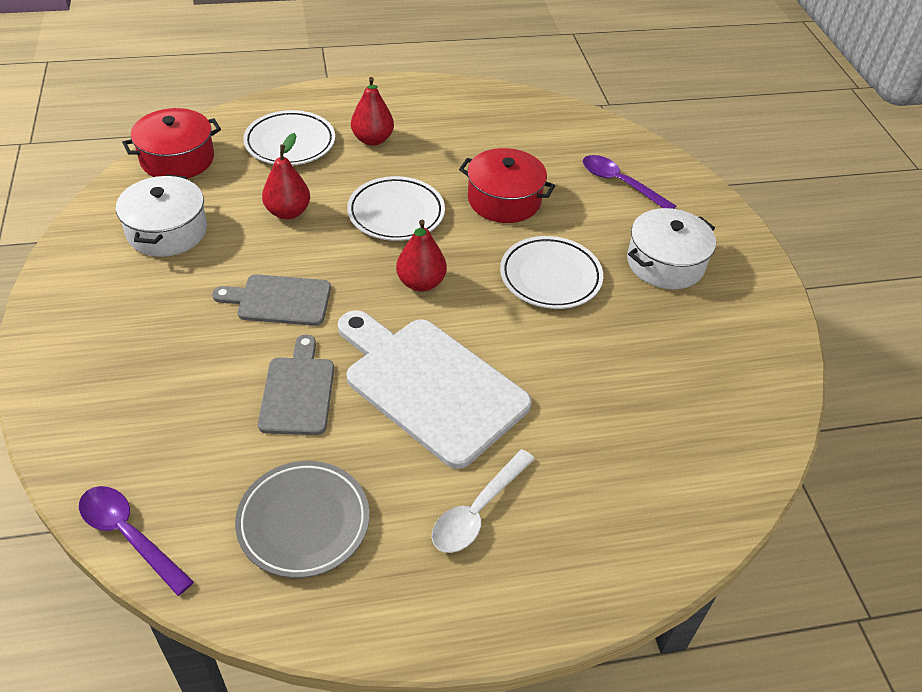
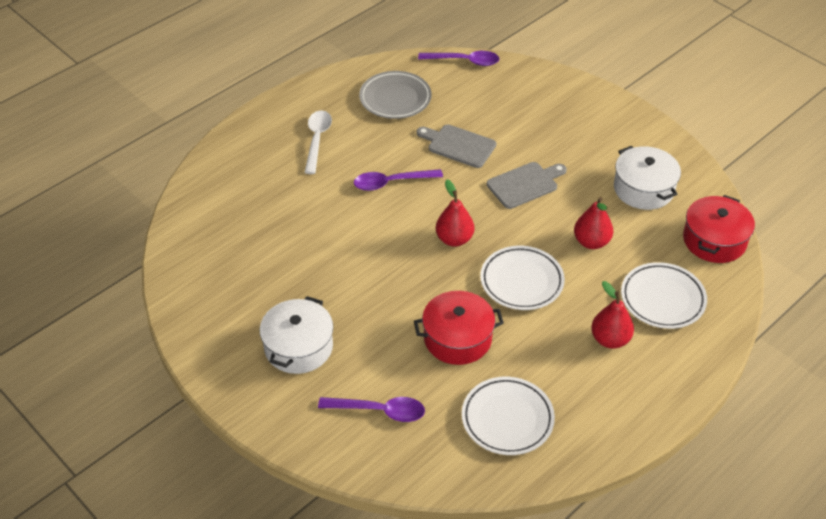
camera: 150 degrees right, 0 degrees up
grey cutting board [258,335,334,435] -> grey cutting board turned 150 degrees clockwise [417,124,496,168]
white cutting board [338,310,532,469] -> purple spoon [354,169,443,191]
white plate [500,236,603,309] -> white plate moved to [462,377,555,455]

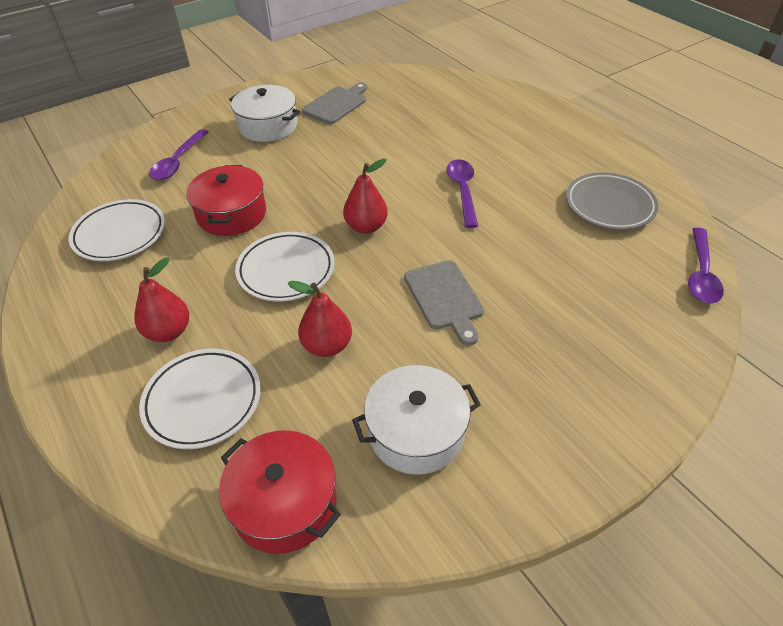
camera: 100 degrees right, 0 degrees up
white spoon [304,110,332,174] -> none
grey cutting board [417,124,496,168] -> grey cutting board moved to [302,83,367,124]

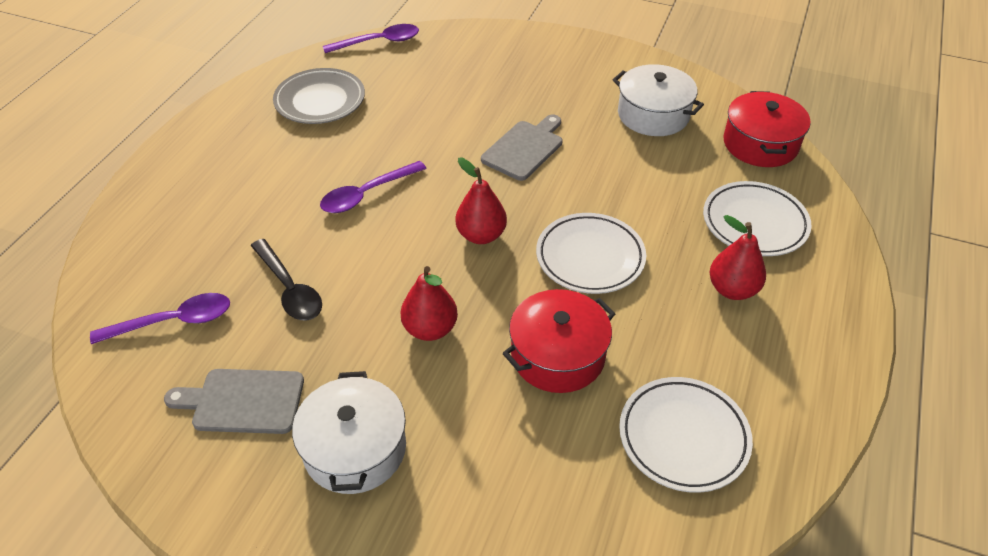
camera: 125 degrees left, 0 degrees up
purple spoon [149,129,209,180] -> purple spoon moved to [90,293,230,344]
red pear [288,281,352,357] -> red pear moved to [400,266,458,341]
none -> black spoon [251,239,322,320]

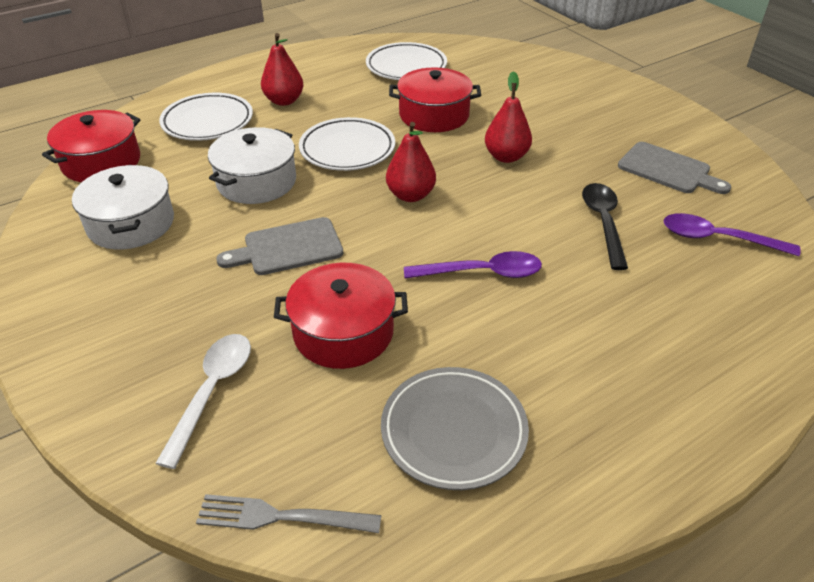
camera: 145 degrees left, 5 degrees down
white pot [292,371,406,494] -> white pot moved to [208,127,296,204]
purple spoon [323,24,419,53] -> grey fork [196,494,381,533]
none -> white spoon [155,334,251,469]
none -> red pot [274,263,408,369]

